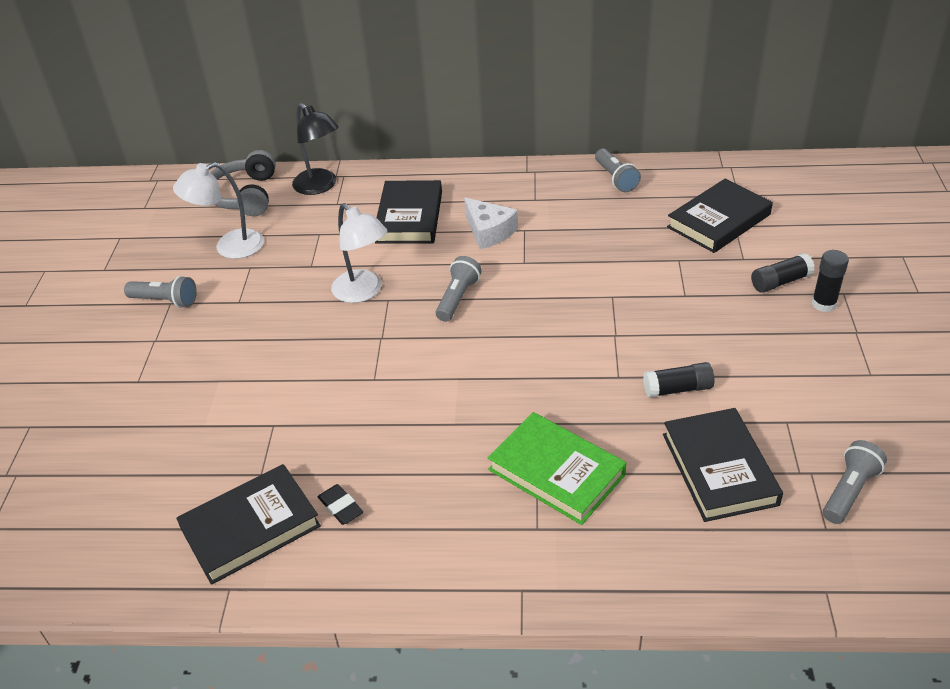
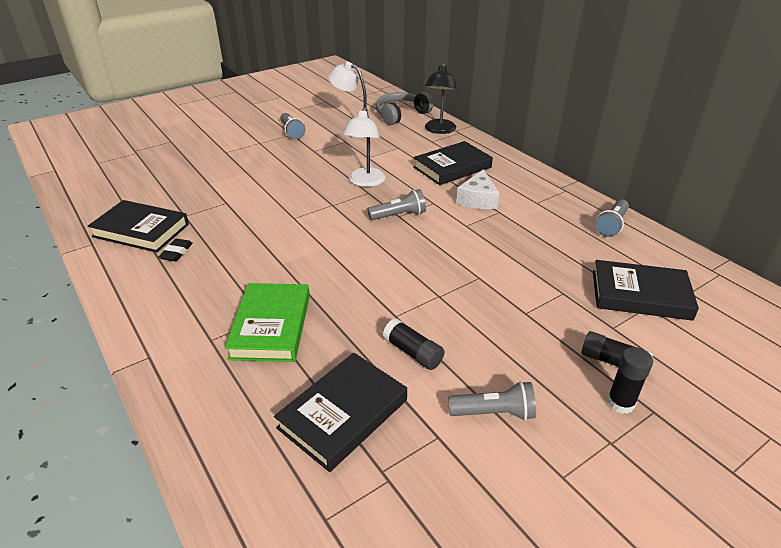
camera: 50 degrees right, 5 degrees down
grey flashlight [823,440,887,524] -> grey flashlight moved to [448,381,536,421]

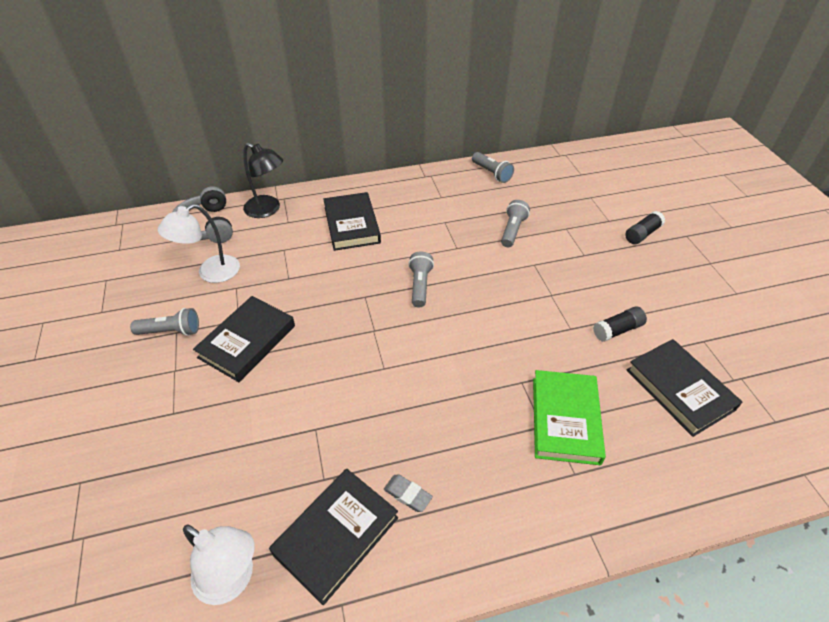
camera: 70 degrees left, 10 degrees up
black eraser [158,239,193,262] -> grey eraser [384,475,433,512]
green book [225,283,310,362] -> green book turned 75 degrees clockwise [533,370,606,465]
white lamp [342,107,386,187] -> white lamp moved to [183,525,255,605]
grey flashlight [448,381,536,421] -> grey flashlight moved to [501,200,530,247]
white cheese [456,169,500,209] -> none
black book [593,260,699,321] -> black book moved to [193,296,295,382]
black glue stick [607,347,653,414] -> none

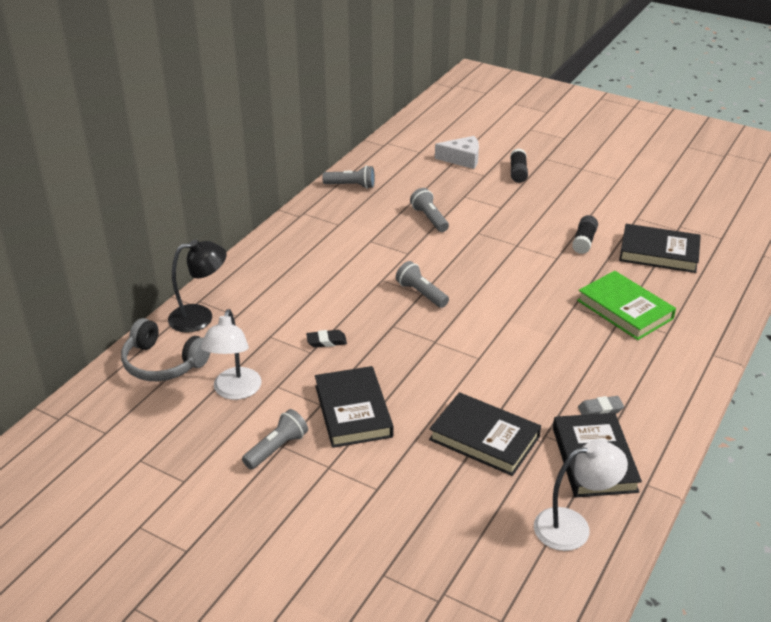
camera: 45 degrees left, 10 degrees down
black book [323,192,381,251] -> black book moved to [429,392,541,476]
none -> black eraser [306,330,347,348]
none -> white cheese [435,136,479,169]

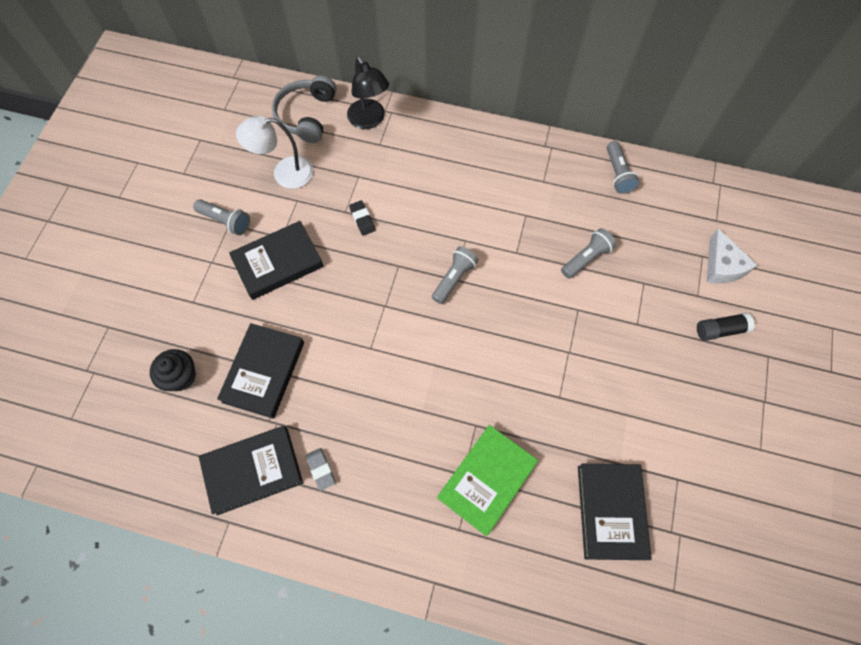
camera: 75 degrees right, 30 degrees up
white lamp [534,440,628,551] -> none
black glue stick [572,215,598,254] -> none
none -> black cupcake [150,349,196,391]

